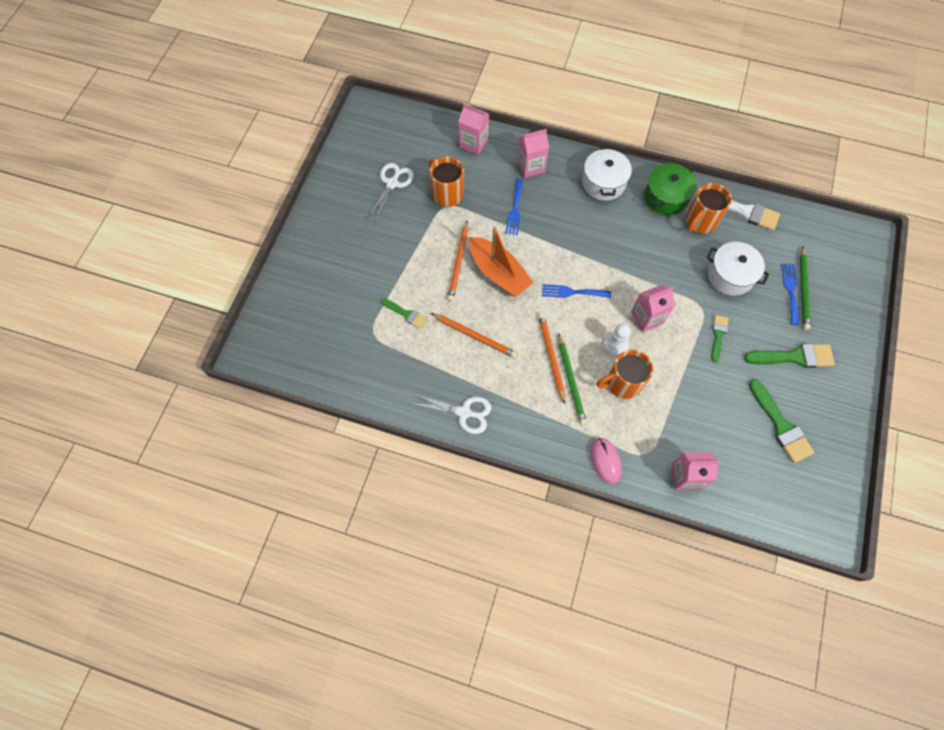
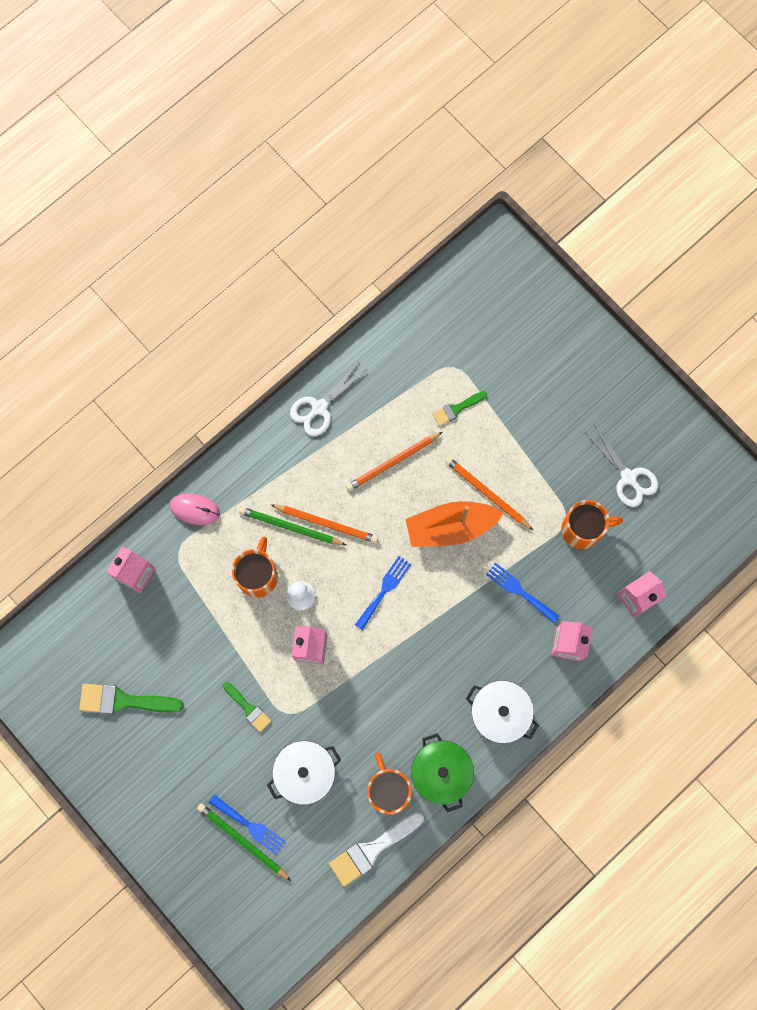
camera: 120 degrees right, 10 degrees up
green brush [744,344,835,368] -> none

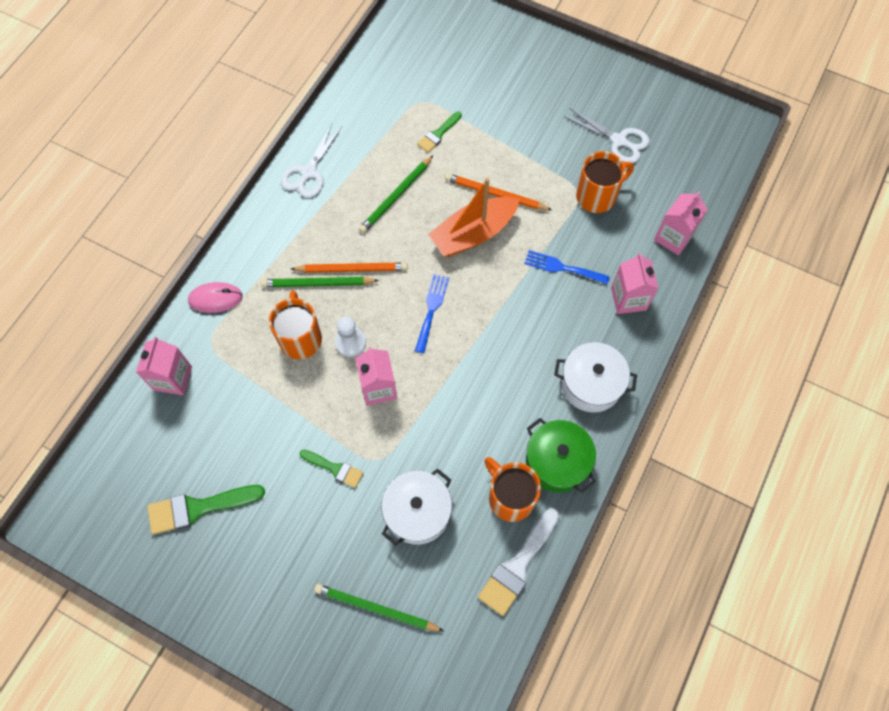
camera: 20 degrees left, 10 degrees down
blue fork [209,794,286,855] -> none
orange pencil [346,432,443,491] -> green pencil [359,156,433,233]

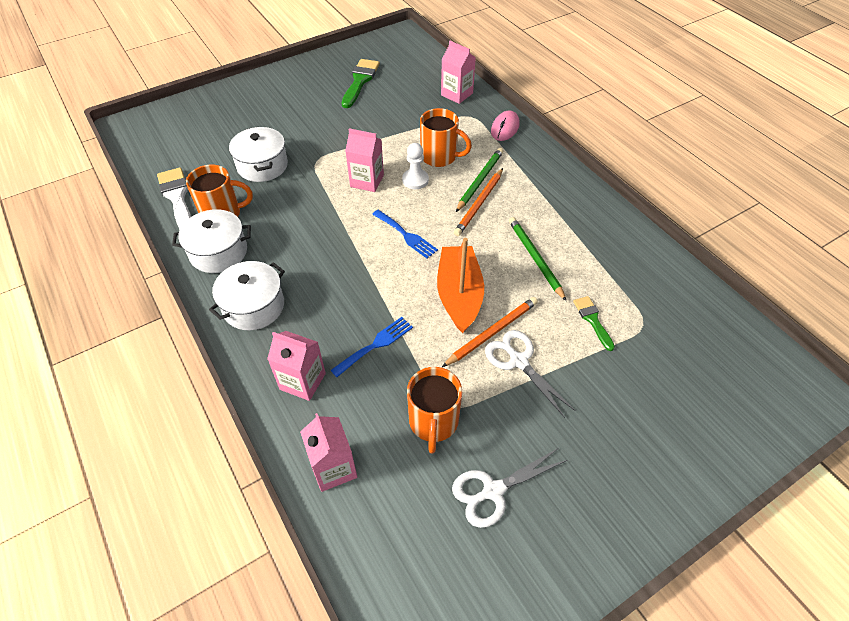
camera: 120 degrees right, 15 degrees down
white scissors [281,124,342,198] -> white scissors moved to [485,330,575,418]
green brush [300,450,363,488] -> none
green pencil [314,584,444,631] -> none
green pot [526,418,596,493] -> white pot [172,209,251,273]

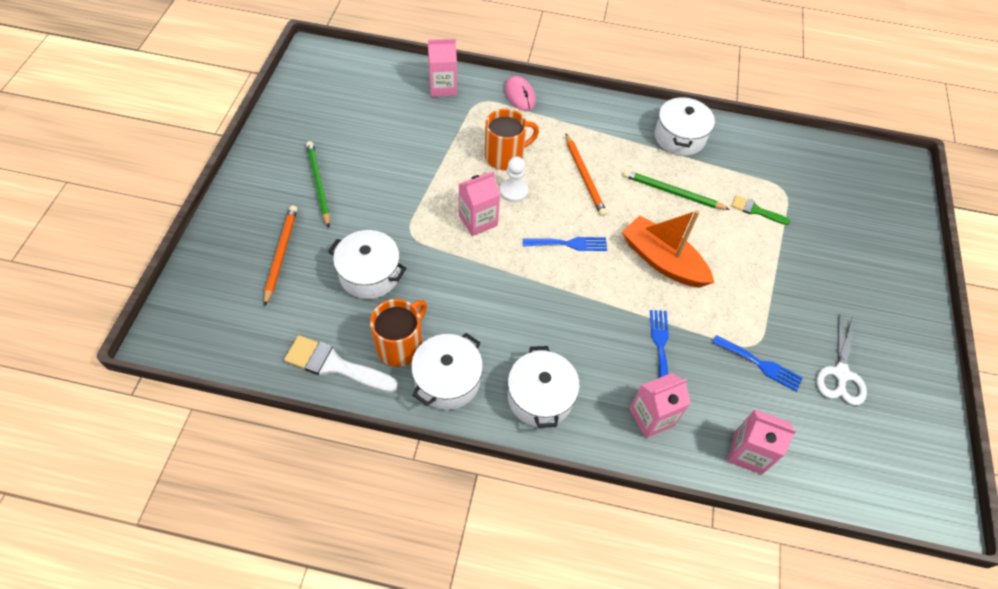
camera: 50 degrees left, 5 degrees up
green brush [341,59,380,108] -> none
orange mug [407,367,462,453] -> blue fork [712,335,803,392]
orange pencil [442,297,538,367] -> orange pencil moved to [264,205,297,306]
green pencil [456,148,503,212] -> green pencil moved to [306,141,330,227]
white scissors [485,330,575,418] -> none
none -> white pot [655,96,715,156]

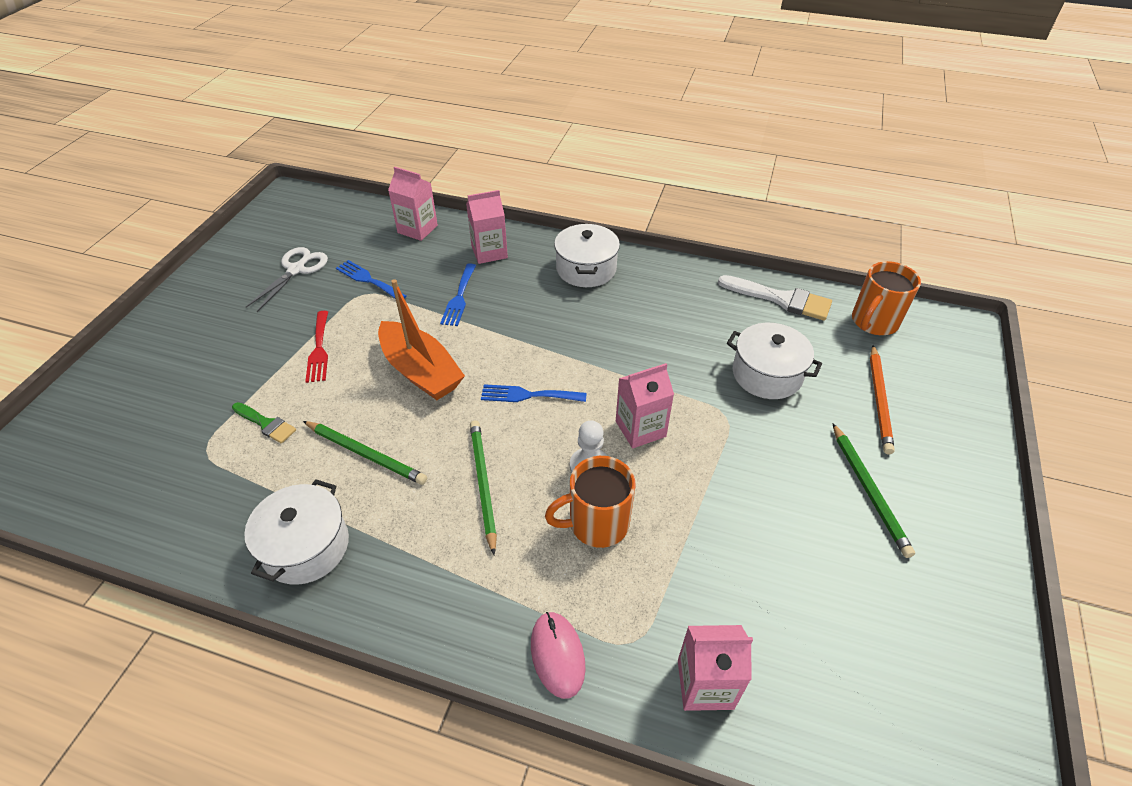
camera: 170 degrees left, 10 degrees down
orange mug [370,299,427,367] -> orange mug moved to [852,261,921,335]
white pot [411,333,483,410] -> none
orange pencil [566,134,607,216] -> green pencil [470,420,497,555]
none -> red fork [305,311,328,383]

